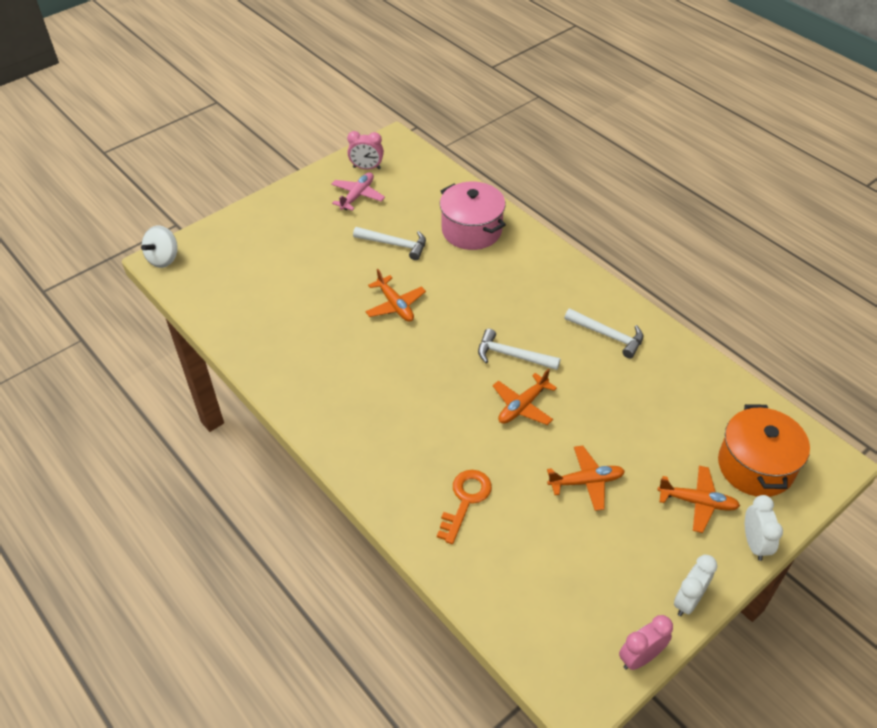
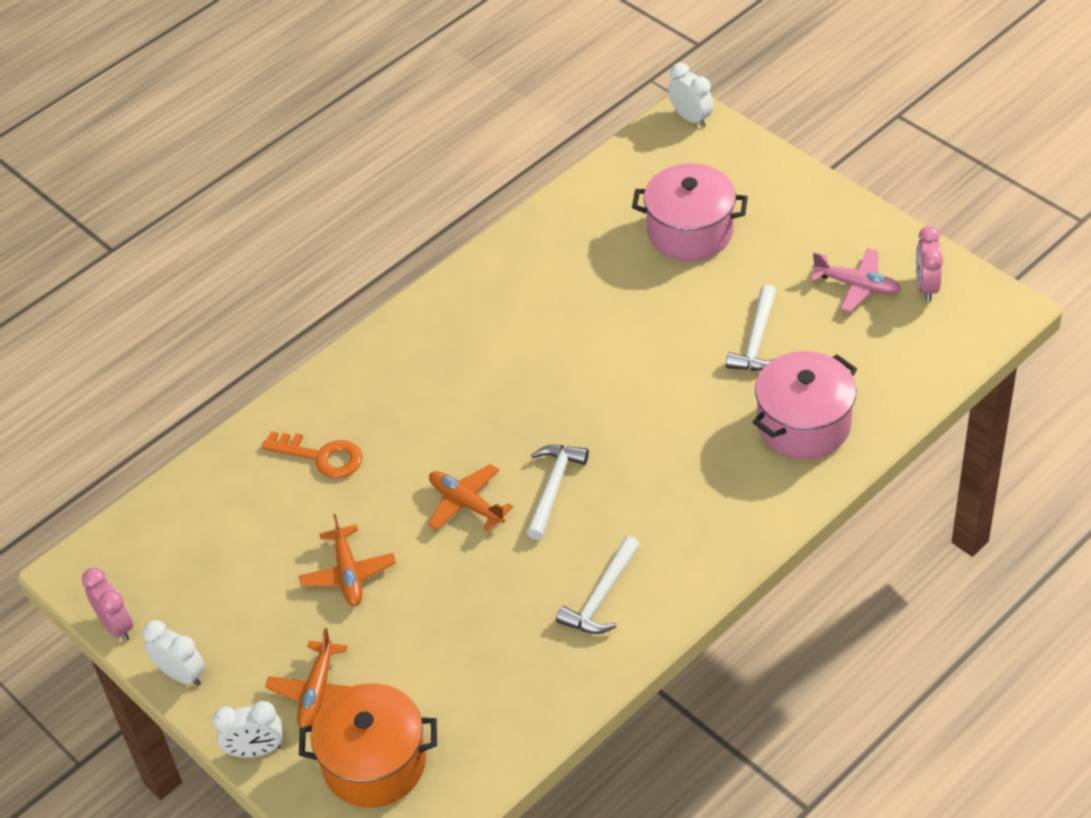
camera: 90 degrees right, 0 degrees up
white spinning top [141,225,178,268] -> white clock [668,63,713,128]
orange plane [365,269,426,322] -> none
none -> pink pot [632,164,748,261]

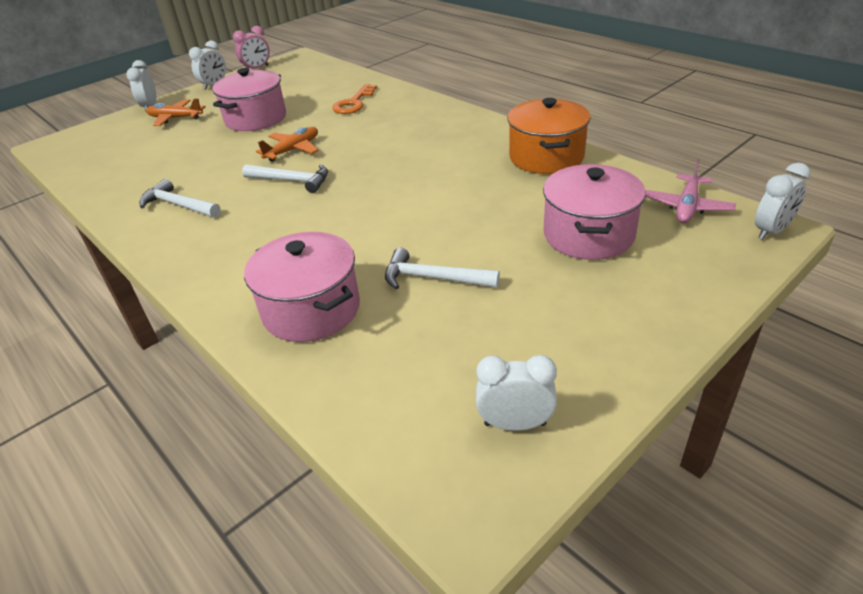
camera: 90 degrees right, 10 degrees down
orange plane [299,514,396,606] -> pink pot [212,68,286,131]
orange pot [299,683,437,807] -> orange pot moved to [508,98,591,174]
pink plane [810,248,901,312] -> pink plane moved to [645,159,736,223]
pink clock [916,226,943,302] -> white clock [476,355,557,431]

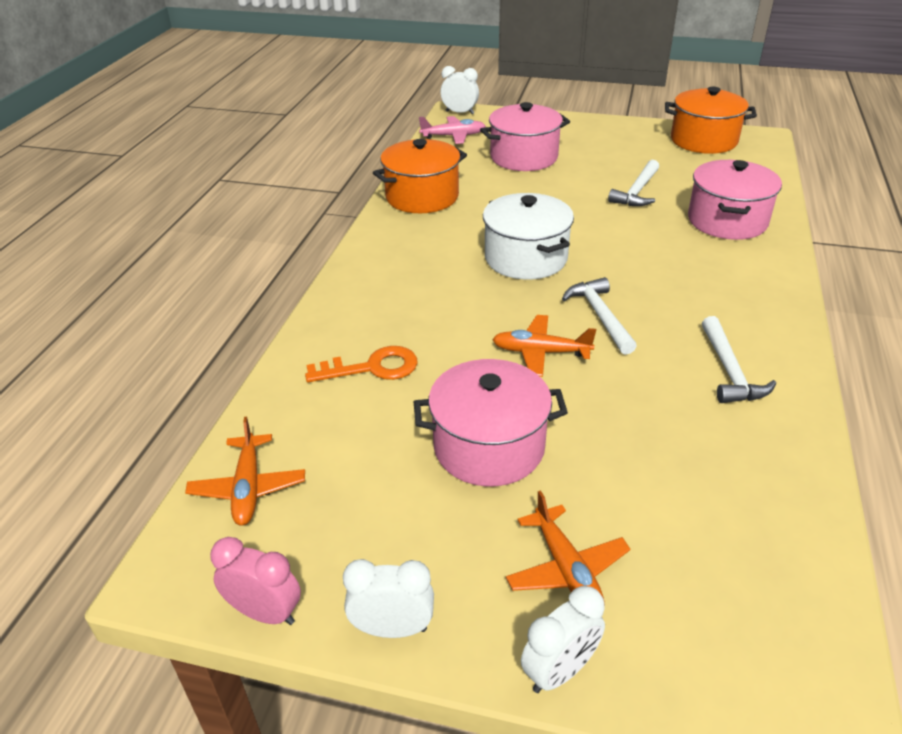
camera: 125 degrees left, 0 degrees up
white hammer [385,248,500,289] -> white hammer turned 45 degrees clockwise [608,160,659,206]
white clock [476,355,557,431] -> orange pot [665,87,757,154]
none -> orange plane [185,417,305,526]
none -> white pot [483,193,574,280]

